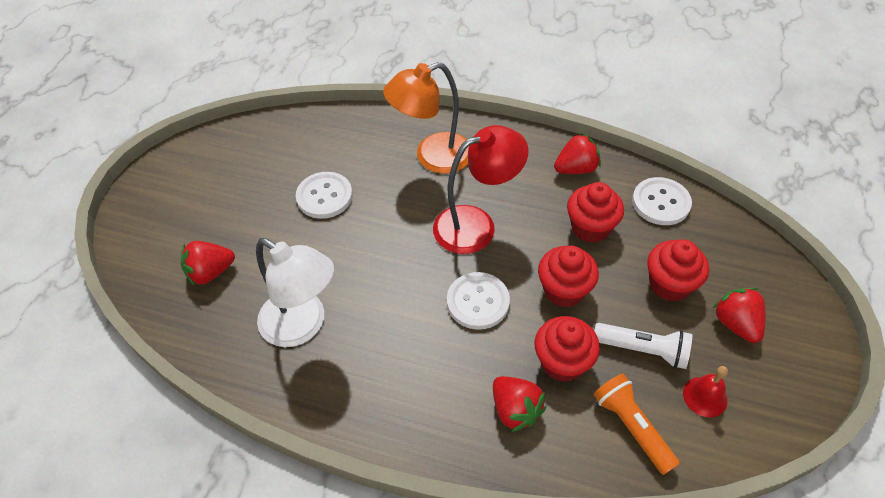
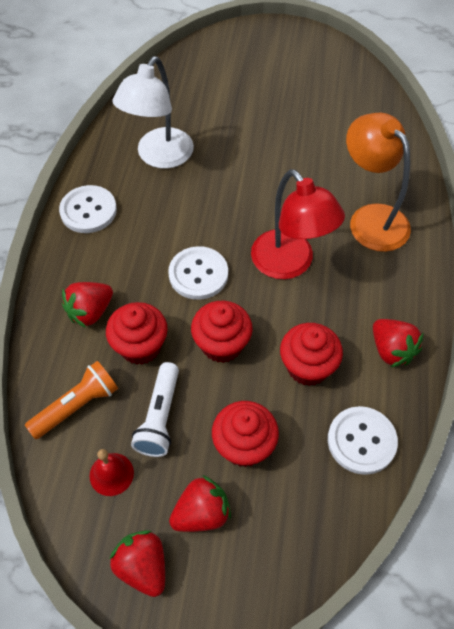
camera: 80 degrees right, 5 degrees up
red strawberry [181,241,235,286] -> red strawberry moved to [109,530,165,597]
white button [296,172,353,219] -> white button moved to [59,185,117,233]

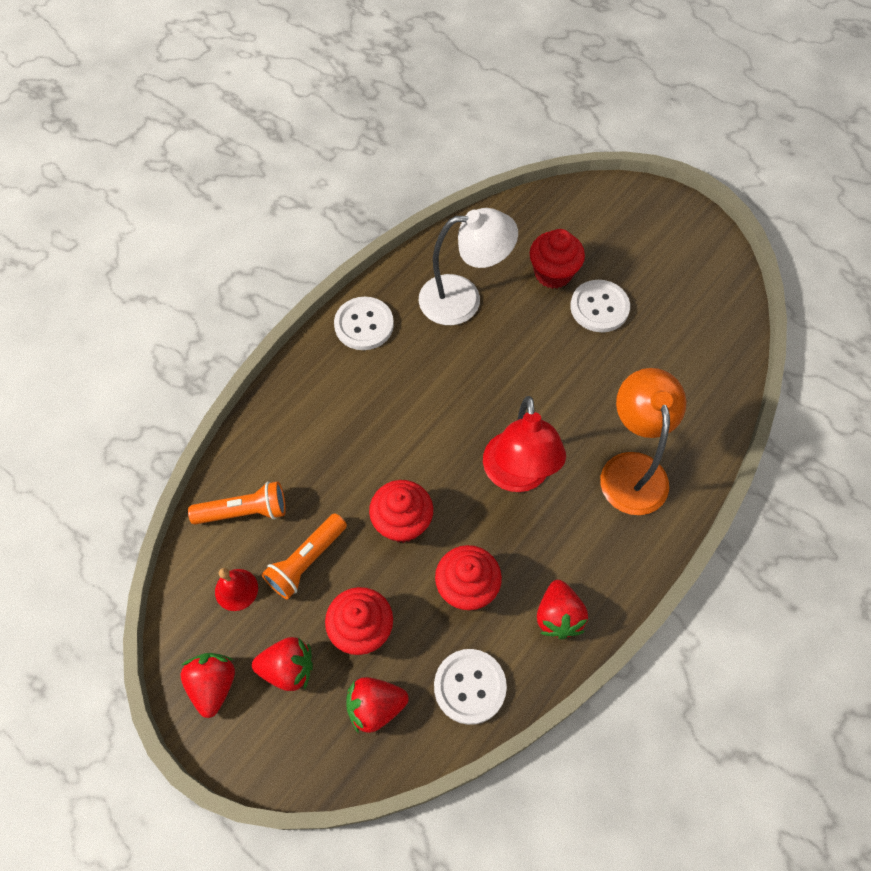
camera: 30 degrees right, 5 degrees up
red strawberry [62,282,113,328] -> red strawberry moved to [347,677,409,733]
red cupcake [106,302,168,364] -> red cupcake moved to [530,229,585,289]
white lamp [112,56,194,169] -> white lamp turned 150 degrees counterclockwise [419,208,518,325]
white flashlight [131,362,179,457] -> orange flashlight [262,513,347,599]
white button [168,246,228,300] -> white button moved to [570,280,630,332]

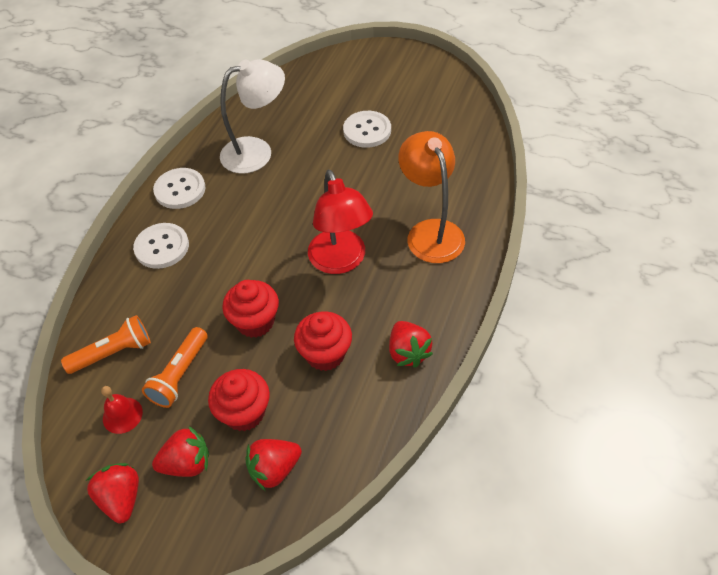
camera: 15 degrees left, 10 degrees down
white button [434,649,507,725] -> white button moved to [133,223,189,269]
red cupcake [530,229,585,289] -> none

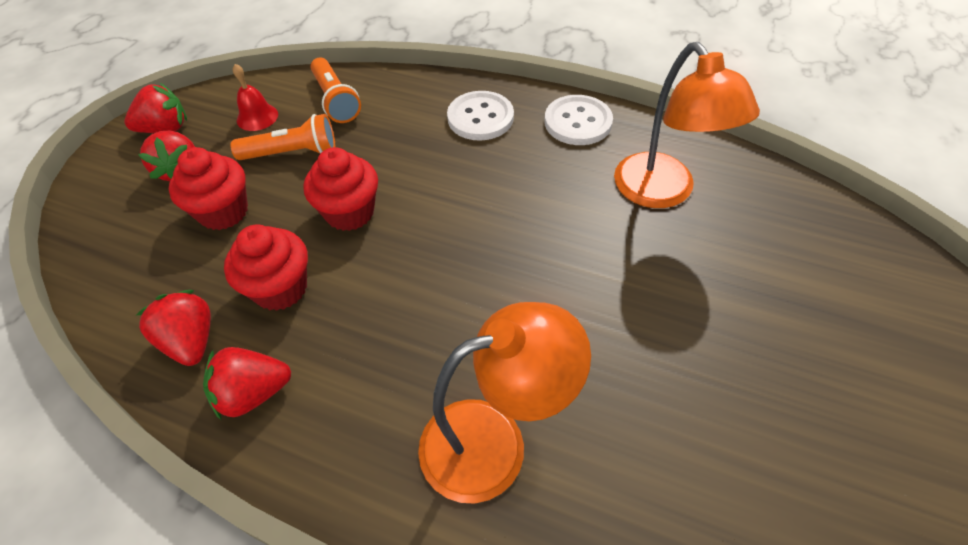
camera: 90 degrees right, 0 degrees up
orange flashlight [142,327,208,408] -> orange flashlight turned 150 degrees clockwise [230,114,335,160]
white lamp [220,59,285,174] -> orange lamp [614,42,760,208]
red strawberry [245,439,302,491] -> red strawberry moved to [136,290,211,366]
red lamp [308,170,373,274] -> none
white button [343,111,391,148] -> none

